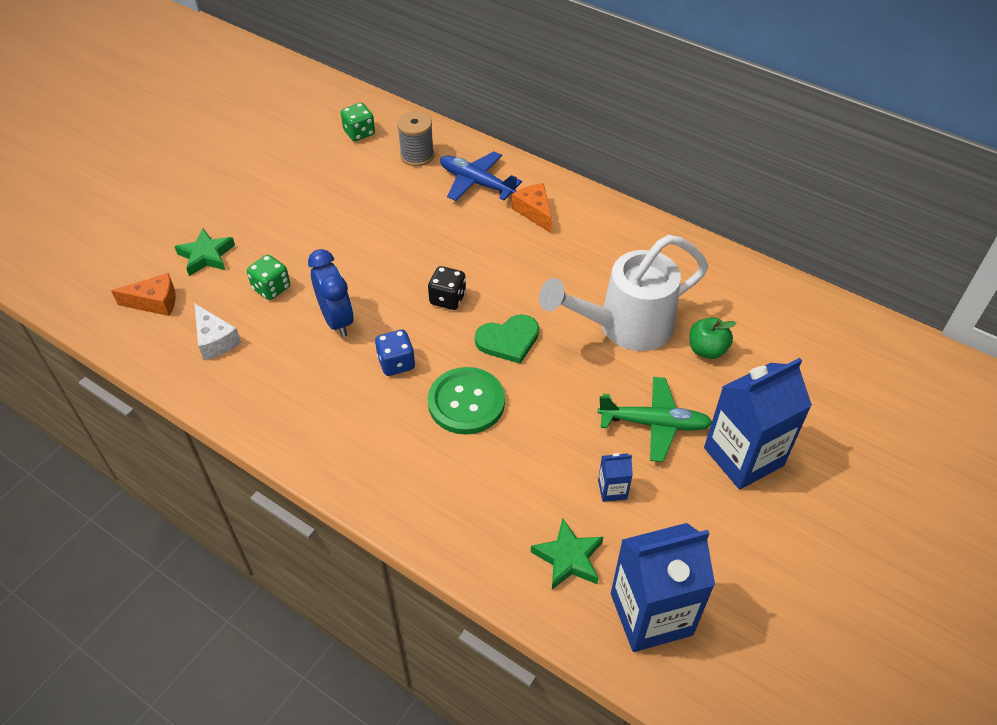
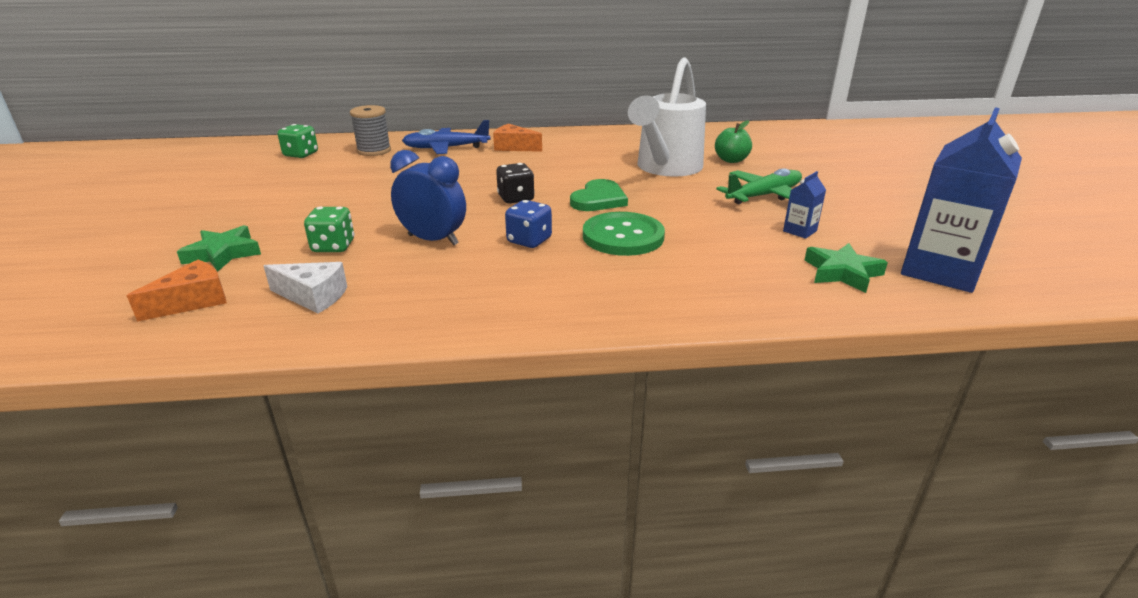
camera: 40 degrees left, 20 degrees down
blue carton [704,358,812,490] -> none

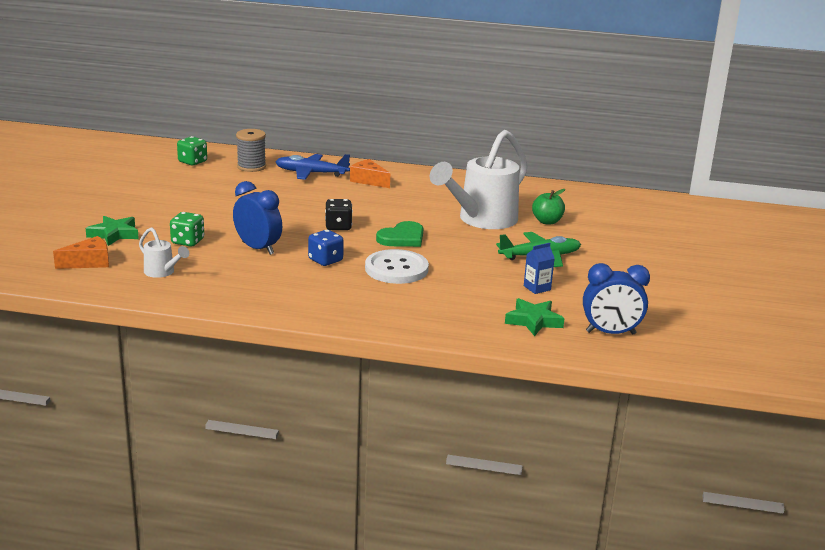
camera: 15 degrees right, 5 degrees down
white cheese [264,262,347,314] -> white watering can [139,227,189,278]
green button [583,212,665,256] -> white button [365,249,429,284]
blue carton [901,108,1022,293] -> blue clock [583,263,650,334]

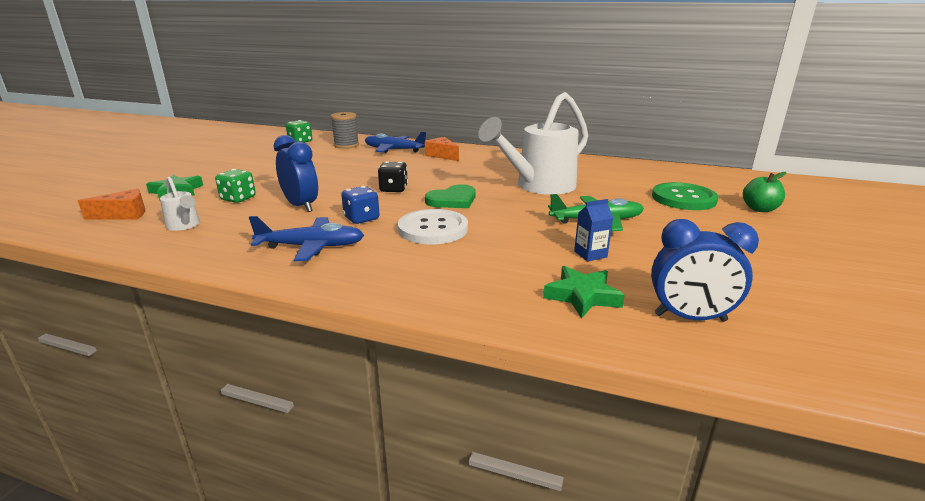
camera: 10 degrees right, 0 degrees up
green apple [532,189,565,225] -> green apple moved to [743,172,786,212]
none -> blue plane [249,216,364,261]
none -> green button [652,182,718,210]

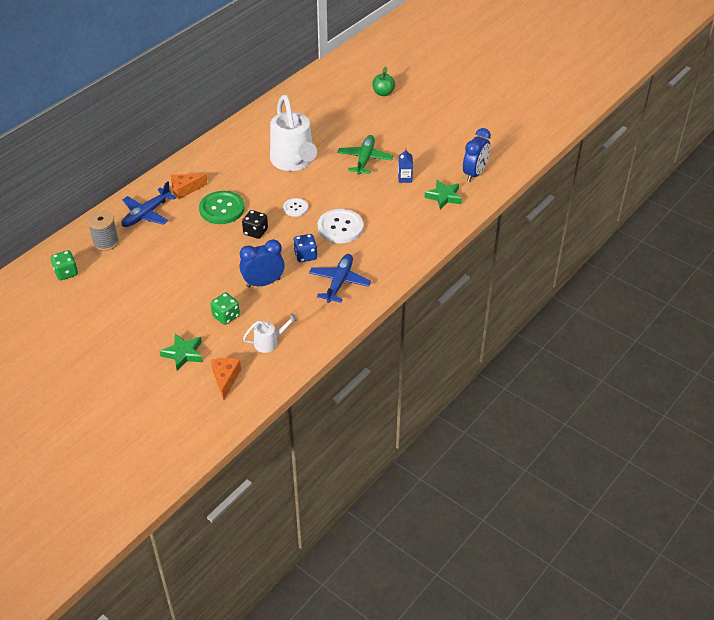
camera: 70 degrees left, 20 degrees up
green heart [425,184,476,208] -> white button [283,198,308,217]
green button [652,182,718,210] -> green button moved to [199,191,245,224]

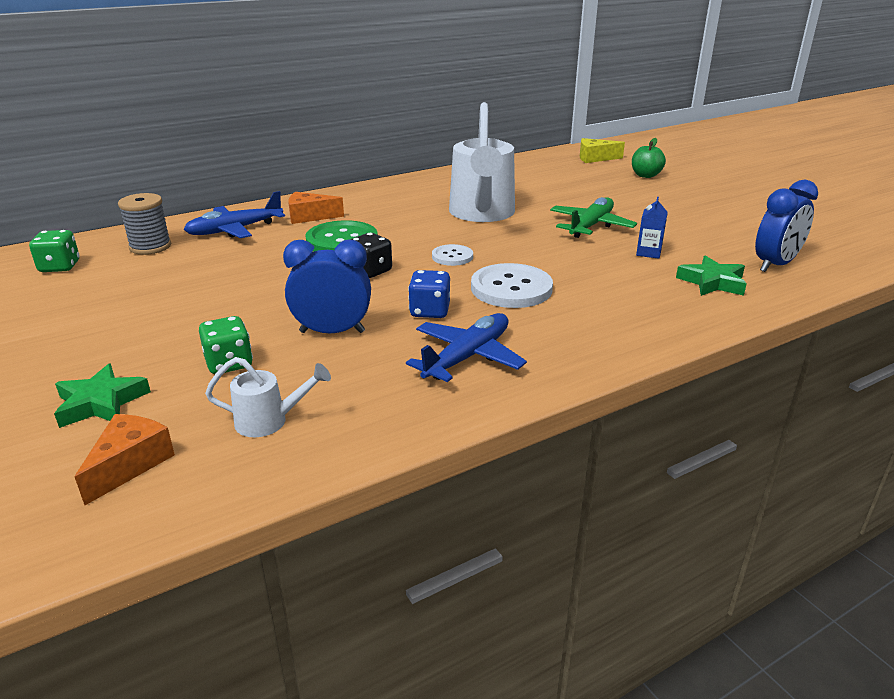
camera: 20 degrees right, 15 degrees down
none -> yellow cheese [580,138,625,163]

